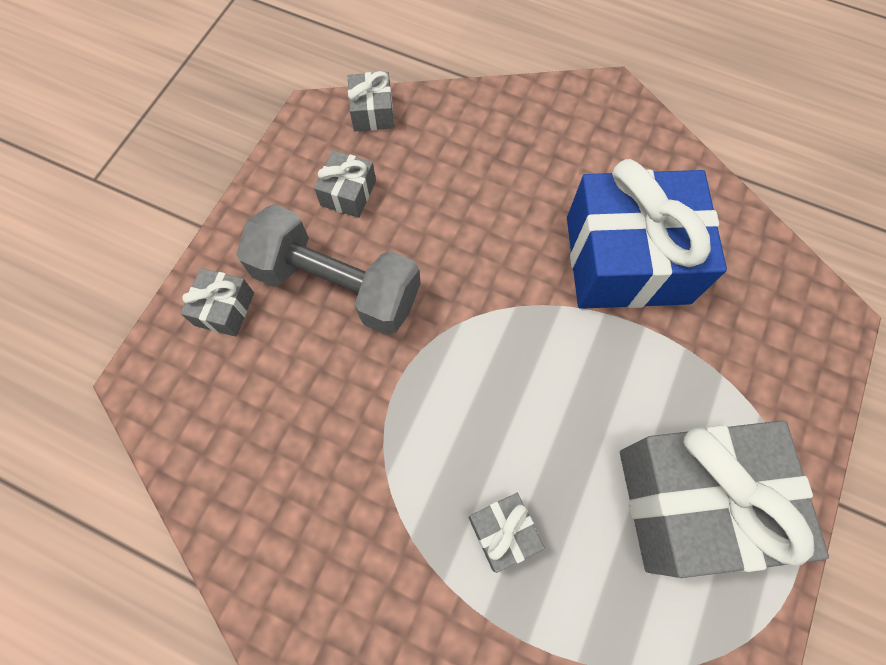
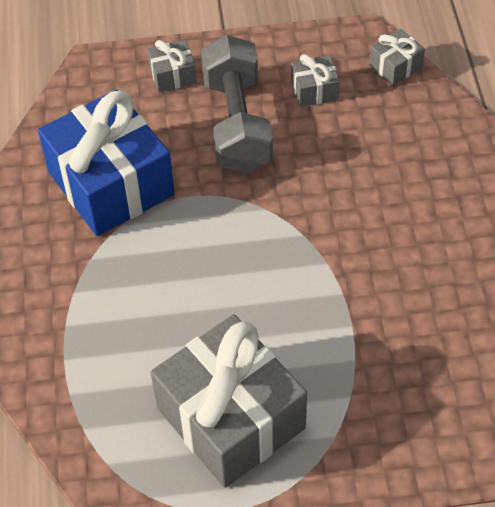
camera: 60 degrees right, 15 degrees down
grey gift [468,493,545,573] -> none
blue gift [567,159,727,309] -> blue gift moved to [38,90,175,236]

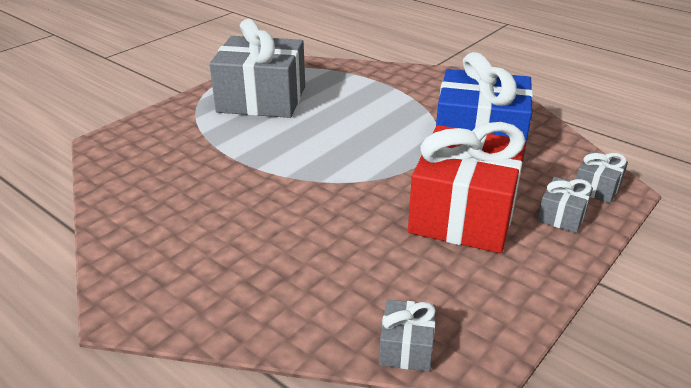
camera: 135 degrees right, 20 degrees down
grey dumbbell [201,35,273,173] -> red gift [408,122,526,253]
grey gift [291,54,340,107] -> grey gift moved to [576,151,628,203]

